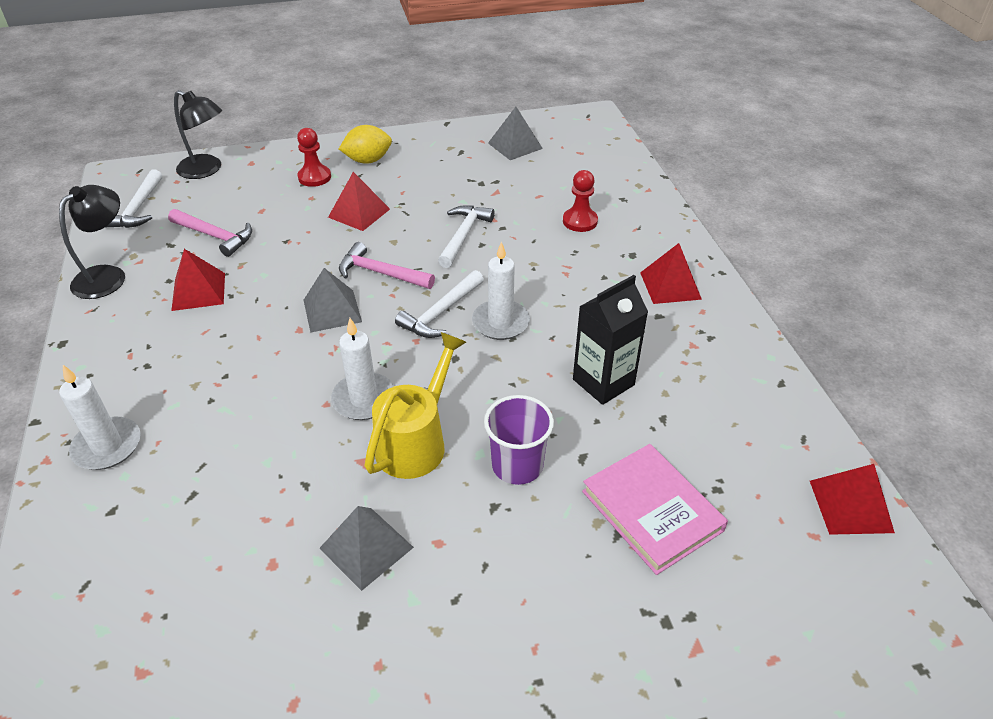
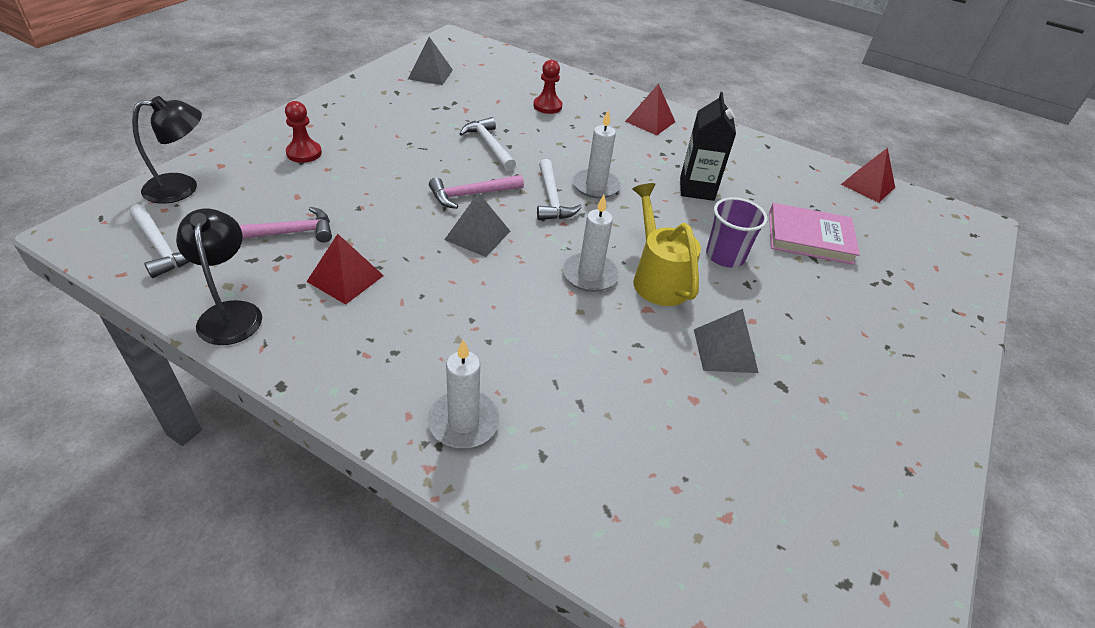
camera: 50 degrees left, 0 degrees up
red pyramid [328,172,390,231] -> none
yellow lemon [339,125,392,164] -> none

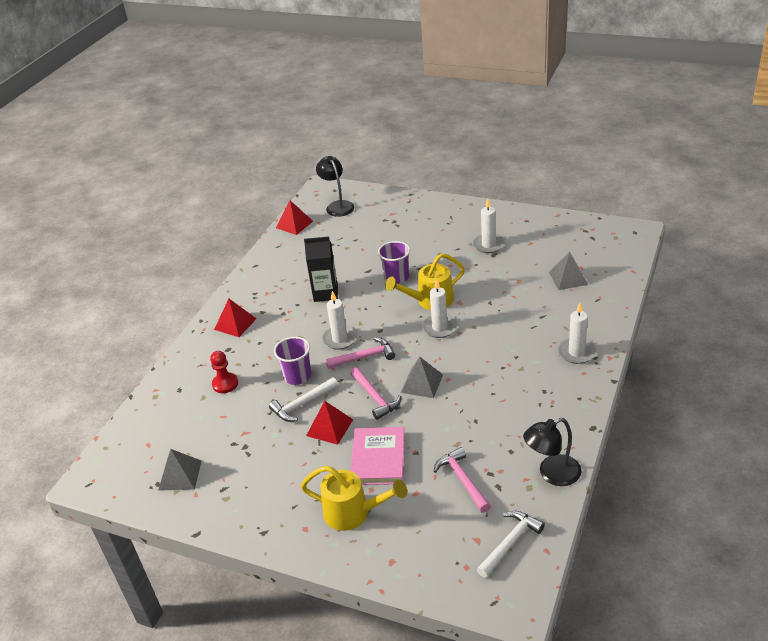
camera: 90 degrees left, 5 degrees down
black lamp [132,96,202,204] -> black lamp moved to [316,156,354,217]
red pawn [285,101,322,163] -> yellow watering can [301,466,407,531]
red pyramid [306,234,384,305] -> red pyramid moved to [306,401,353,445]
white hammer [537,159,582,220] -> pink hammer [326,337,395,369]
grey pyramid [694,309,759,373] -> grey pyramid moved to [549,252,588,290]
pink book [769,203,860,265] -> pink book moved to [351,427,405,485]
none -> purple cup [274,337,311,385]
none -> white candle [473,199,505,253]

